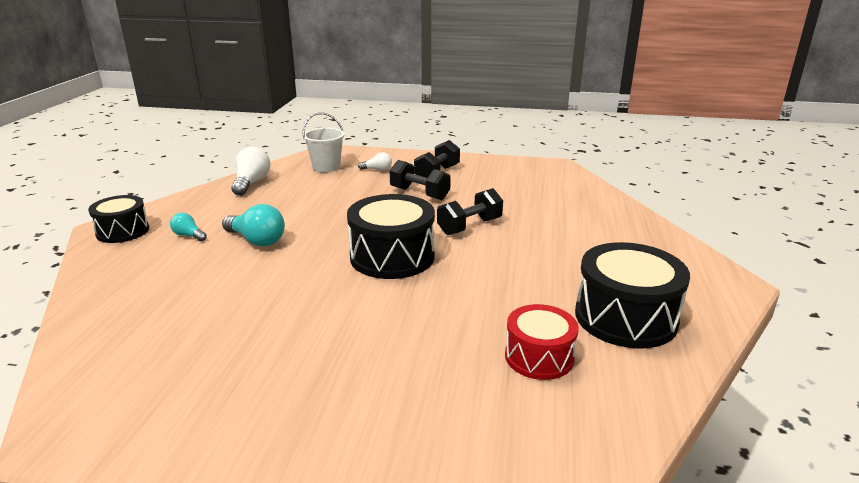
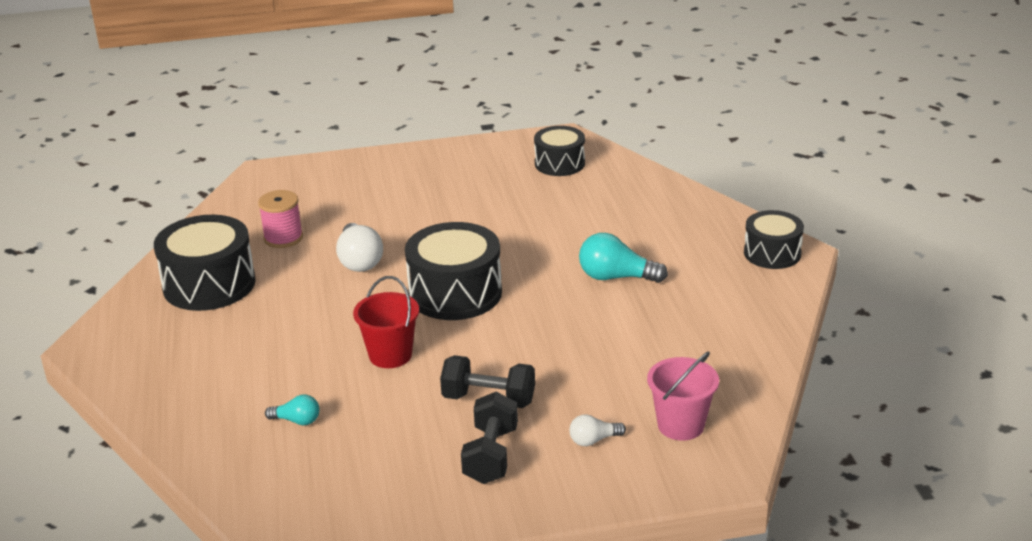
camera: 160 degrees right, 5 degrees up
turquoise light bulb [170,213,207,241] -> turquoise light bulb moved to [265,394,320,426]
white light bulb [231,147,271,196] -> white light bulb moved to [336,223,383,272]
white bucket [303,112,345,172] -> pink bucket [647,351,719,441]
black dumbbell [437,188,503,235] -> red bucket [353,276,419,368]
red drum [505,304,579,380] -> pink spool [258,190,303,248]
none -> black drum [534,126,585,176]

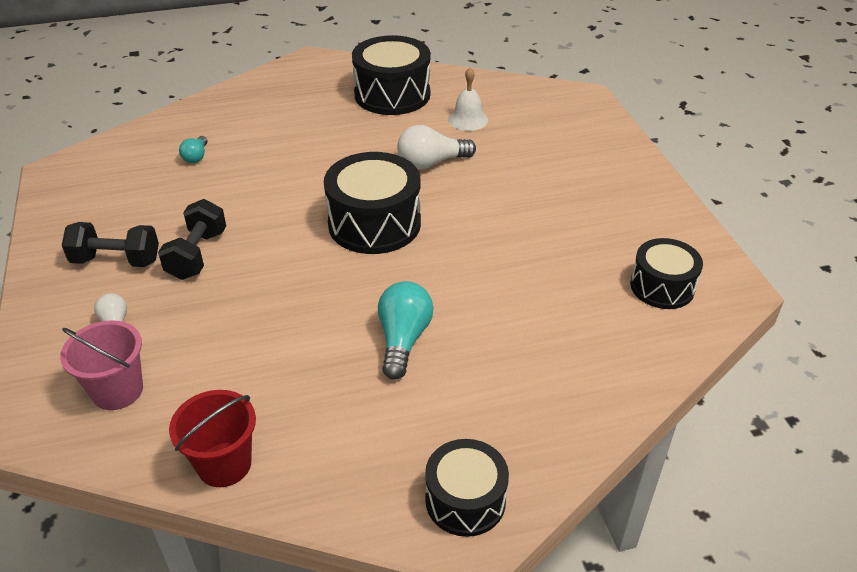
camera: 85 degrees right, 10 degrees up
pink spool [258,190,303,248] -> white bell [448,68,488,131]
red bucket [353,276,419,368] -> red bucket moved to [169,390,256,487]

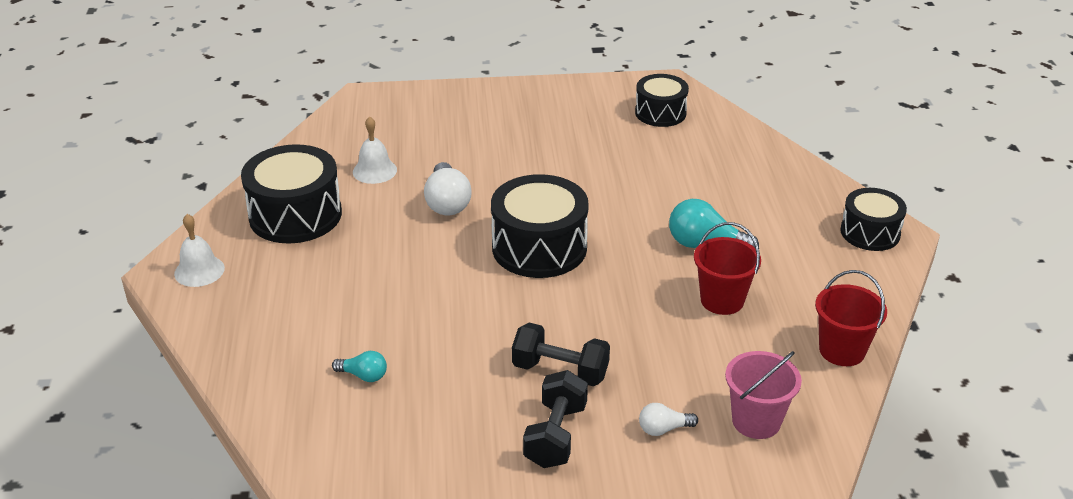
camera: 80 degrees left, 5 degrees down
none -> white bell [174,214,225,287]
none -> red bucket [694,222,761,315]

